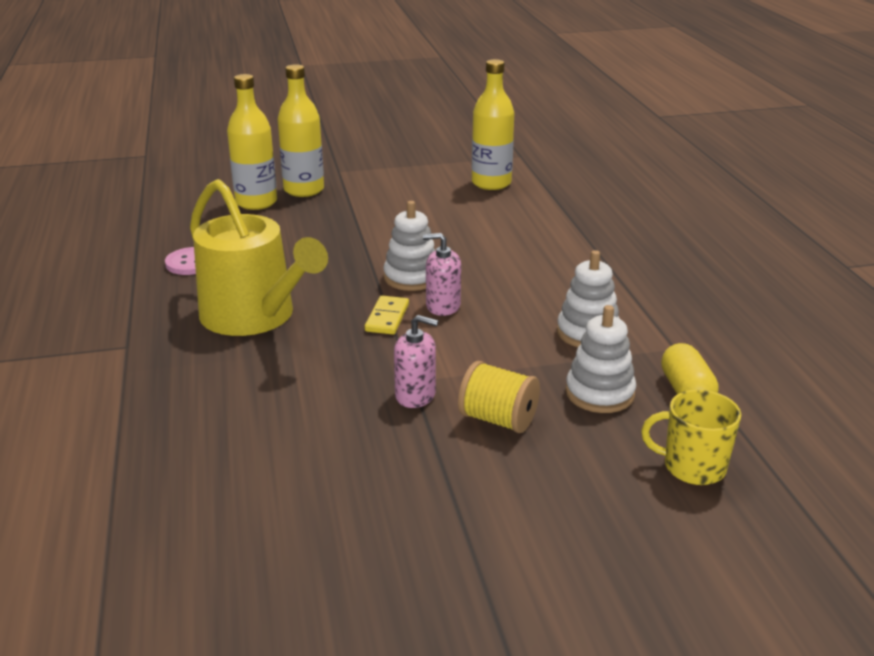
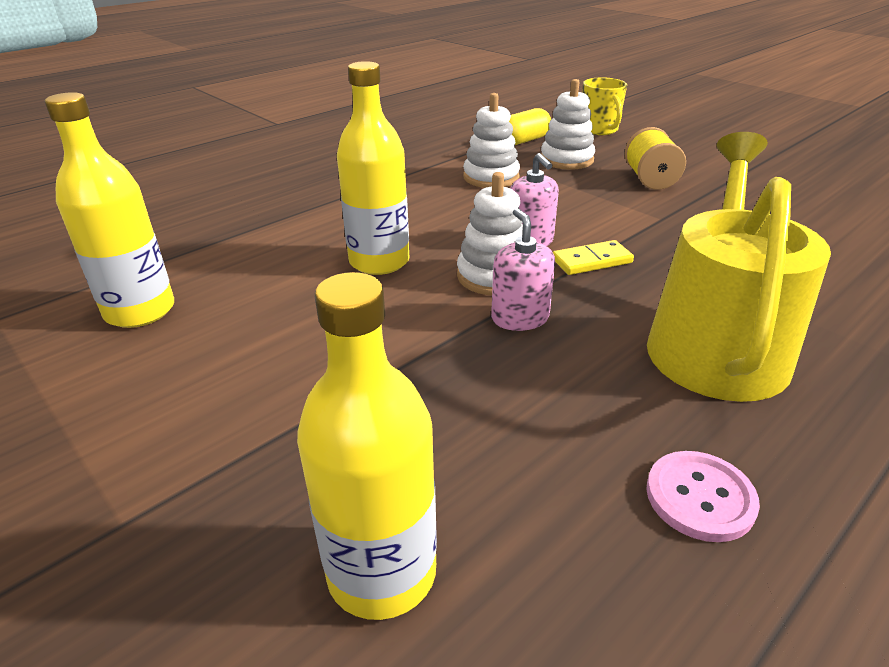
camera: 120 degrees left, 5 degrees up
yellow bottle [277,64,324,197] -> yellow bottle moved to [337,61,409,275]
pink soap dispenser [394,315,438,408] -> pink soap dispenser moved to [491,208,555,331]

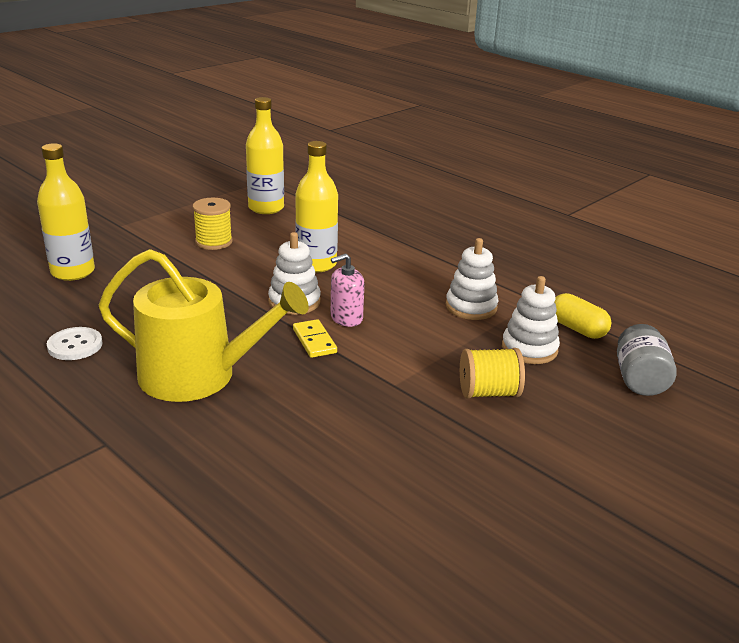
camera: 85 degrees right, 5 degrees down
pink soap dispenser [491,208,555,331] -> none
yellow mug [582,77,627,135] -> grey jar [617,324,677,396]
pink button [646,451,760,542] -> white button [47,327,103,360]
none -> yellow spool [193,198,233,250]

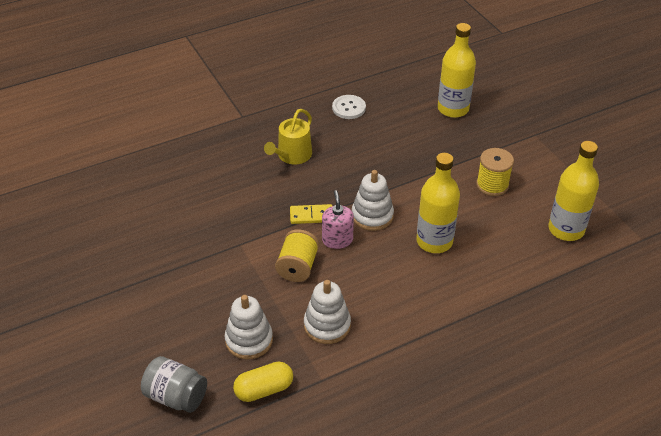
camera: 110 degrees right, 15 degrees up
yellow watering can [99,249,308,402] -> yellow watering can [264,109,312,165], size x0.57
yellow spool [460,348,525,399] -> yellow spool moved to [275,229,319,282]

